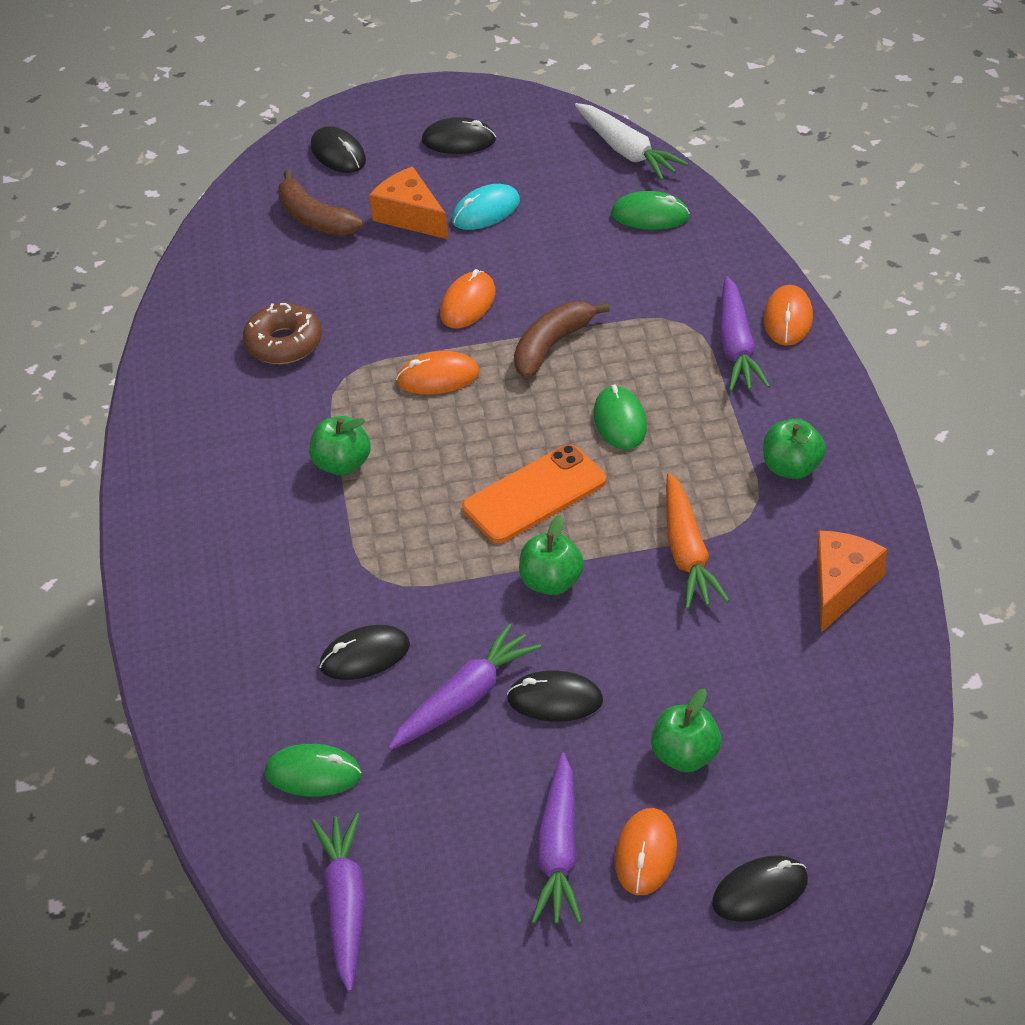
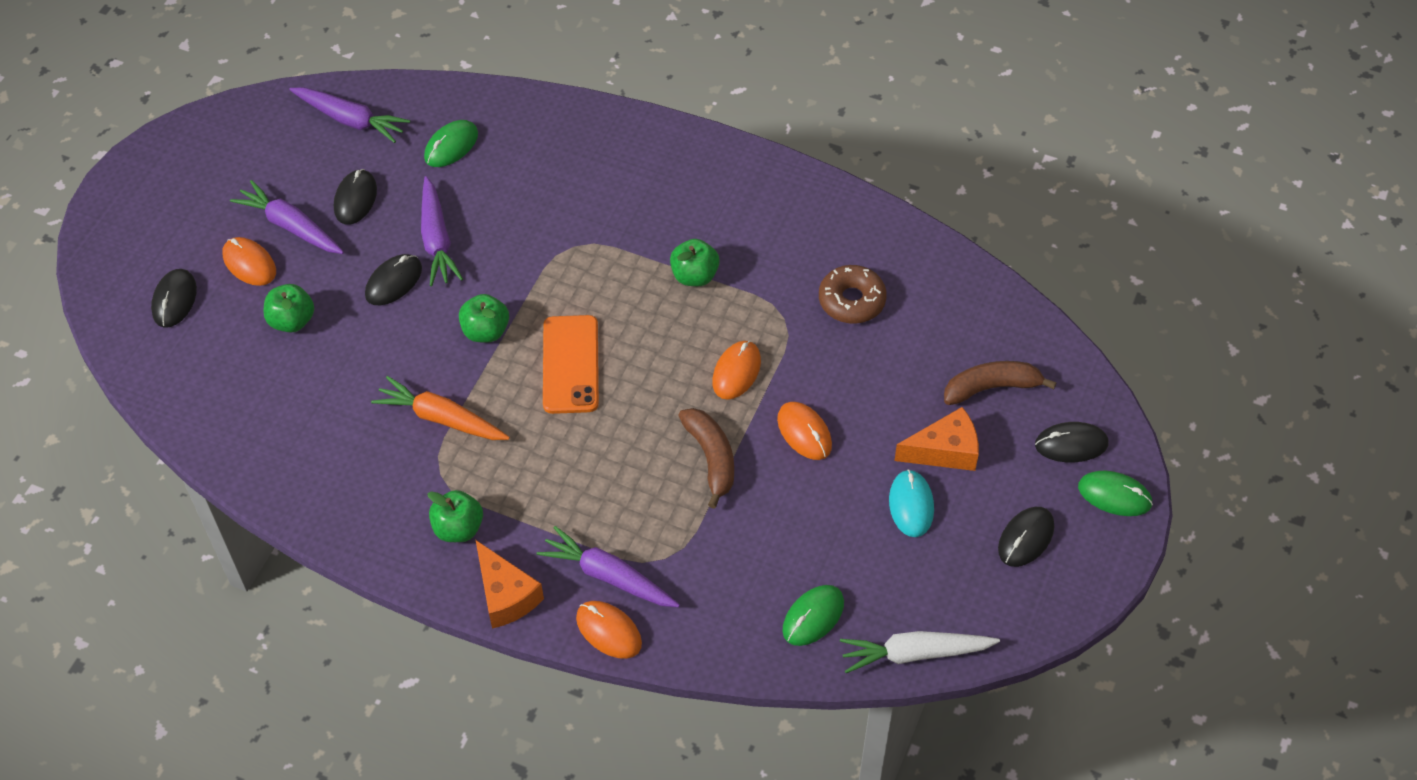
camera: 120 degrees right, 10 degrees up
black mouse [320,625,410,680] -> black mouse moved to [334,169,377,225]
green mouse [594,385,647,450] -> green mouse moved to [1078,471,1153,516]
orange cheese [817,531,887,633] -> orange cheese moved to [476,540,544,629]

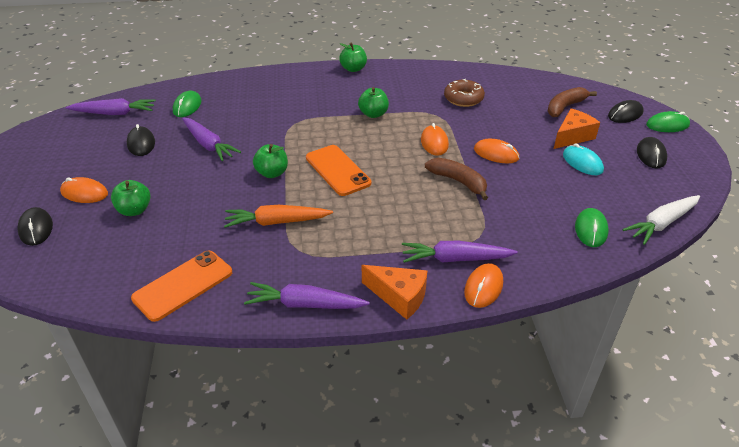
camera: 30 degrees left, 15 degrees down
purple carrot [230,180,344,254] -> purple carrot moved to [244,282,369,309]
black mouse [365,254,422,305] -> none
green apple [427,490,483,542] -> green apple moved to [339,43,367,72]
orange mouse [576,601,642,659] -> orange mouse turned 75 degrees counterclockwise [464,263,503,308]
none -> orange phone [131,250,232,322]

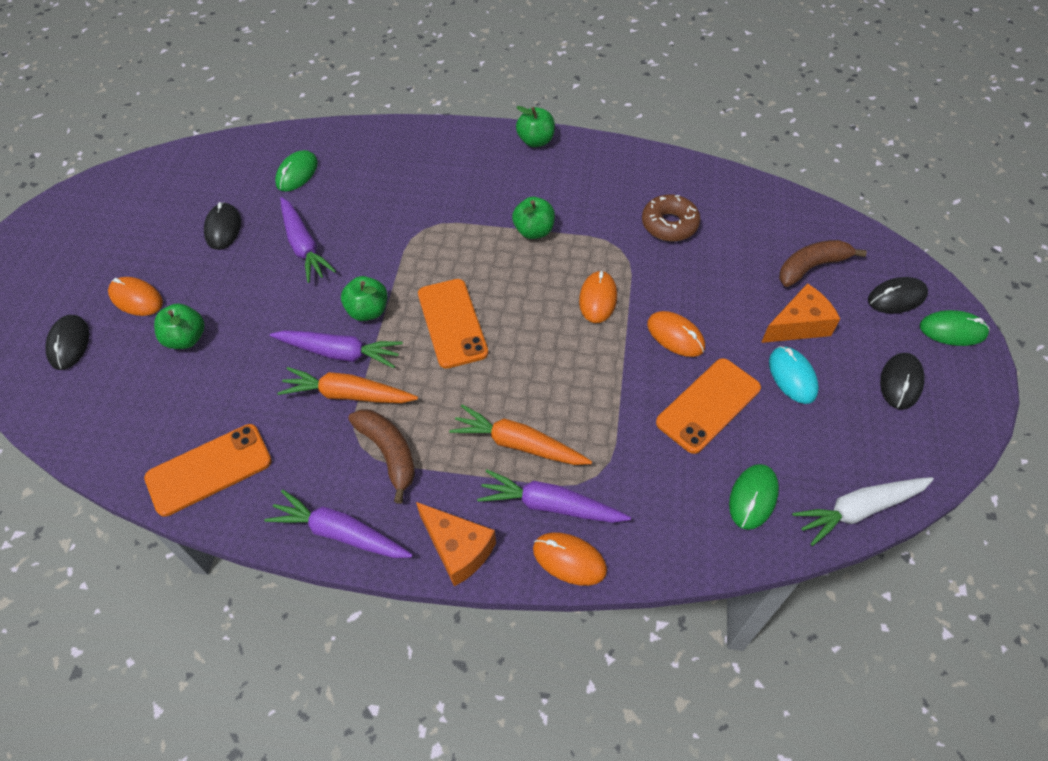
camera: 15 degrees right, 15 degrees up
purple carrot [66,98,156,115] -> purple carrot moved to [270,330,403,368]
brown banana [425,158,488,200] -> brown banana moved to [348,409,415,504]
orange mouse [464,263,503,308] -> orange mouse turned 75 degrees clockwise [533,532,607,586]
none -> orange carrot [449,405,592,465]
none -> orange phone [656,358,761,454]

